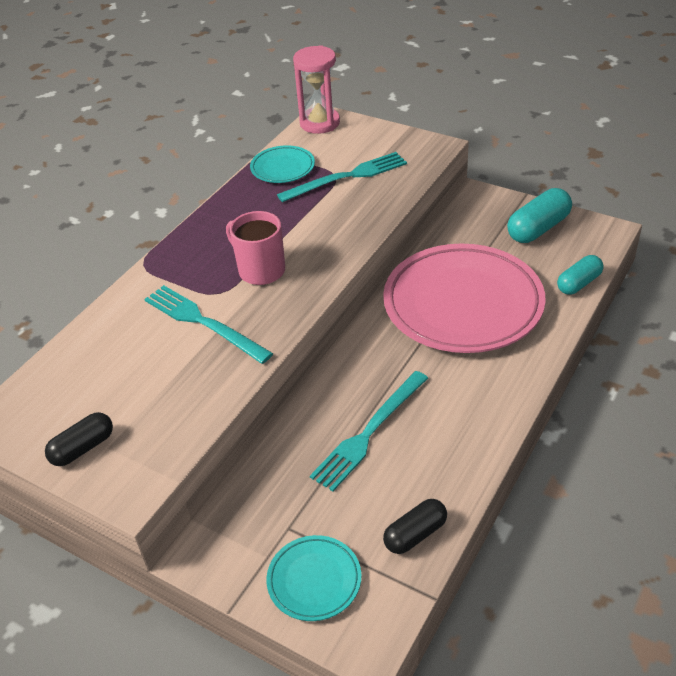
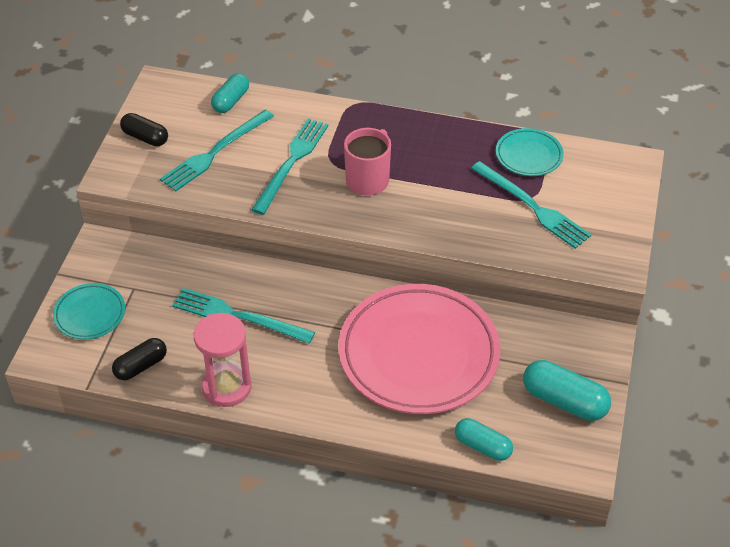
camera: 70 degrees right, 5 degrees up
pink hourglass [293,45,340,134] -> pink hourglass moved to [194,313,252,407]
black capsule [383,499,447,554] -> black capsule turned 75 degrees counterclockwise [112,338,167,380]
none -> turquoise fork [160,110,274,191]
none -> turquoise capsule [211,73,249,113]

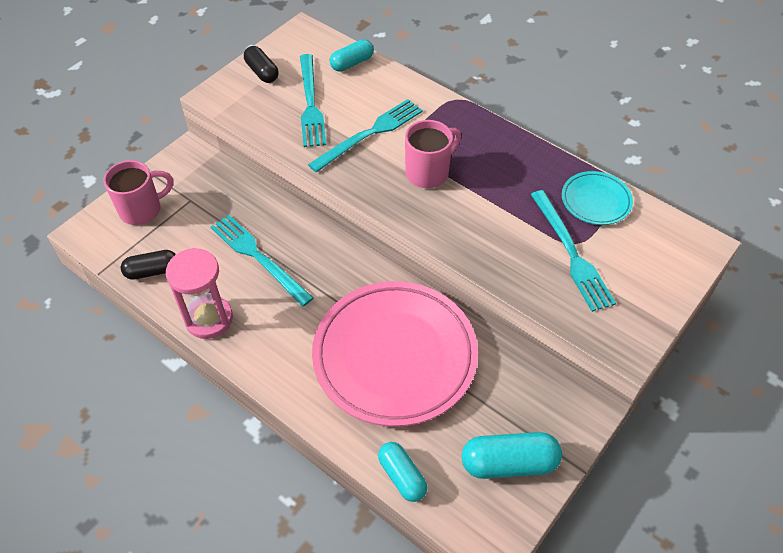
camera: 25 degrees right, 5 degrees up
turquoise plate [53,283,125,340] -> pink mug [103,160,174,225]
turquoise fork [160,110,274,191] -> turquoise fork turned 75 degrees counterclockwise [300,54,326,147]
turquoise capsule [523,360,611,421] -> turquoise capsule turned 60 degrees counterclockwise [462,432,562,479]

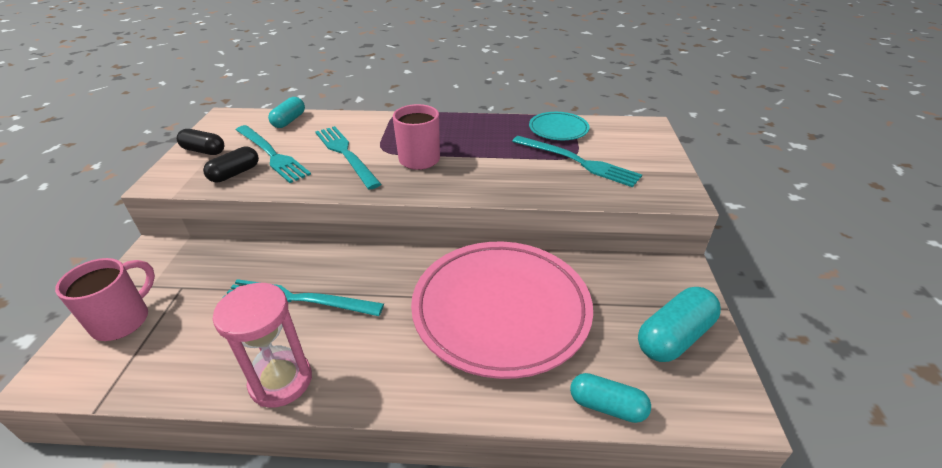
camera: 35 degrees left, 15 degrees down
black capsule [121,250,176,280] -> black capsule moved to [203,146,259,182]
turquoise fork [308,99,423,172] -> turquoise fork turned 45 degrees counterclockwise [315,126,381,189]

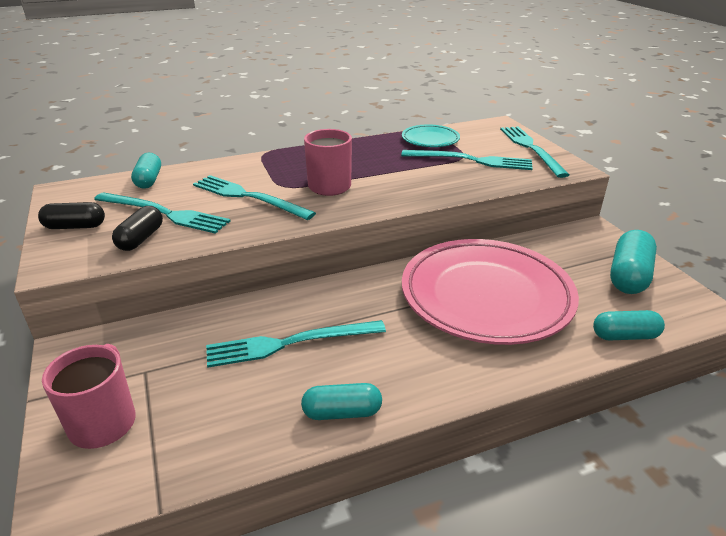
camera: 25 degrees left, 5 degrees down
pink hourglass [213,283,312,408] -> turquoise capsule [301,383,382,420]
none -> turquoise fork [500,126,569,178]

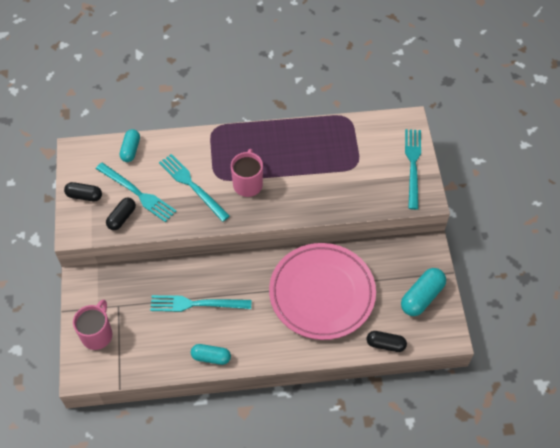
camera: 15 degrees right, 25 degrees up
turquoise fork [401,150,533,170] -> none
turquoise plate [402,124,460,147] -> none
turquoise capsule [593,310,665,341] -> black capsule [367,331,407,352]

